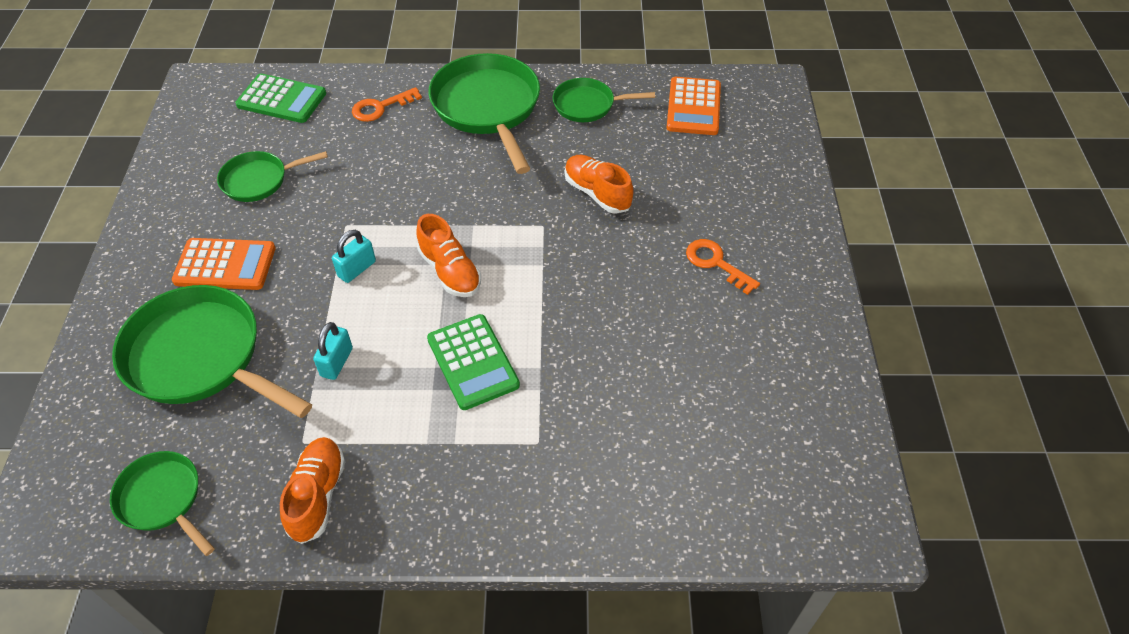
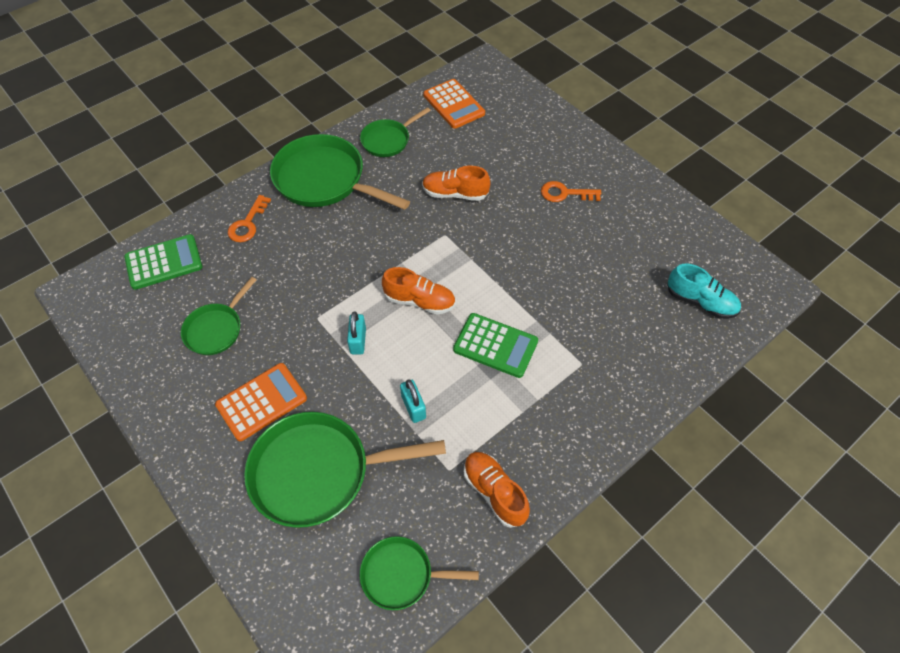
camera: 40 degrees left, 5 degrees up
none -> turquoise shoe [667,263,741,319]

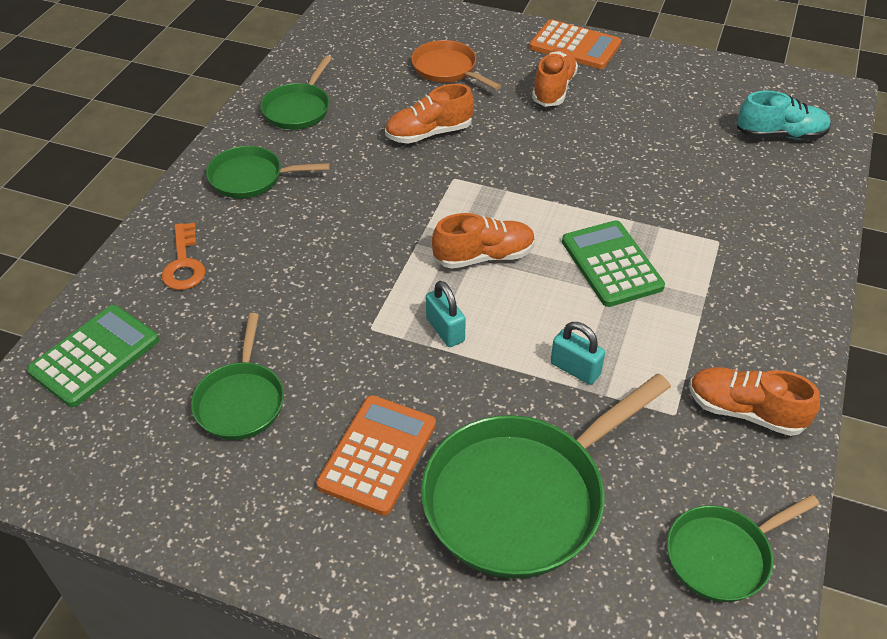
camera: 30 degrees left, 10 degrees down
green pan [270,134,410,210] -> green pan [206,146,330,199], size x0.55
orange calculator [423,79,485,129] -> orange calculator moved to [529,19,621,69]
green calculator [453,313,538,378] -> green calculator turned 105 degrees counterclockwise [562,220,665,307]
orange key [541,181,601,202] -> orange shoe [532,48,578,107]
none -> orange pan [411,40,501,90]

